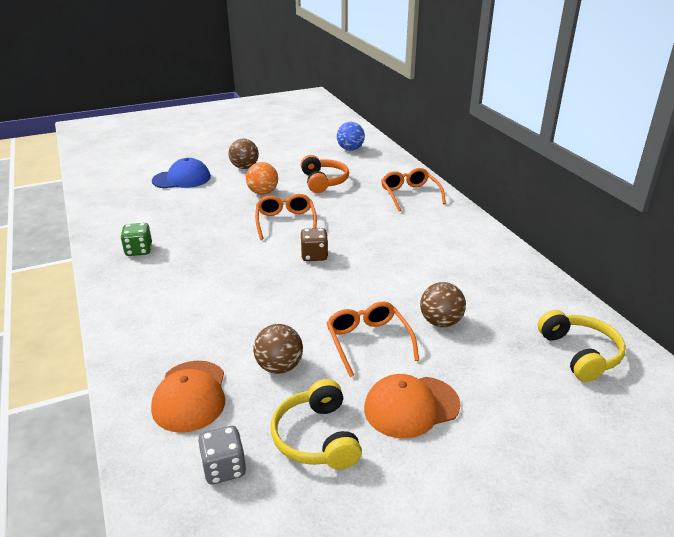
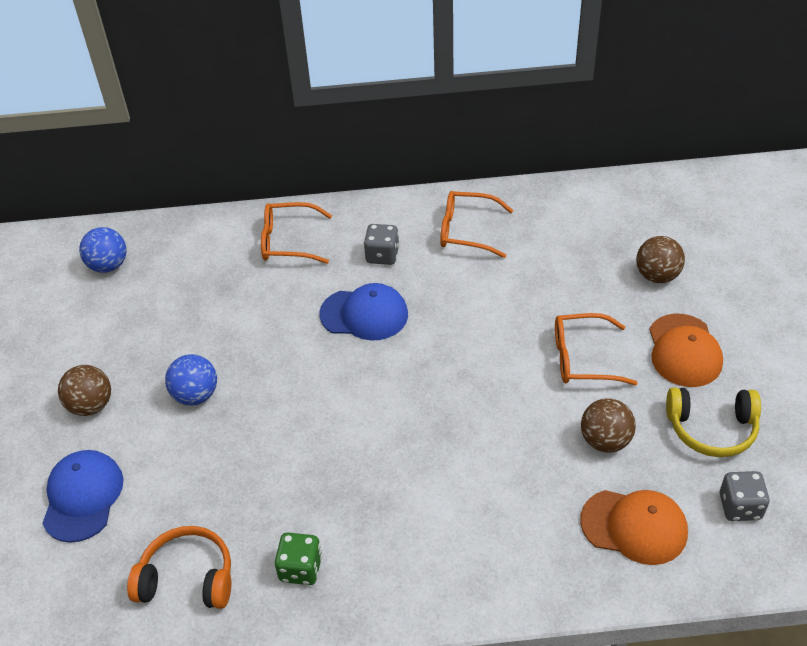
camera: 70 degrees left, 15 degrees up
orange ball [246,162,278,195] -> blue ball [165,354,217,406]
orange glasses [255,194,317,240] -> orange glasses moved to [440,191,513,258]
brown dice [300,228,328,261] -> none
orange headphones [301,155,349,193] -> orange headphones moved to [127,526,231,609]
brown ball [420,282,466,327] -> brown ball moved to [636,236,685,283]
yellow headphones [538,310,626,382] -> none
none -> blue cap [319,283,408,340]
none -> grey dice [364,224,399,265]

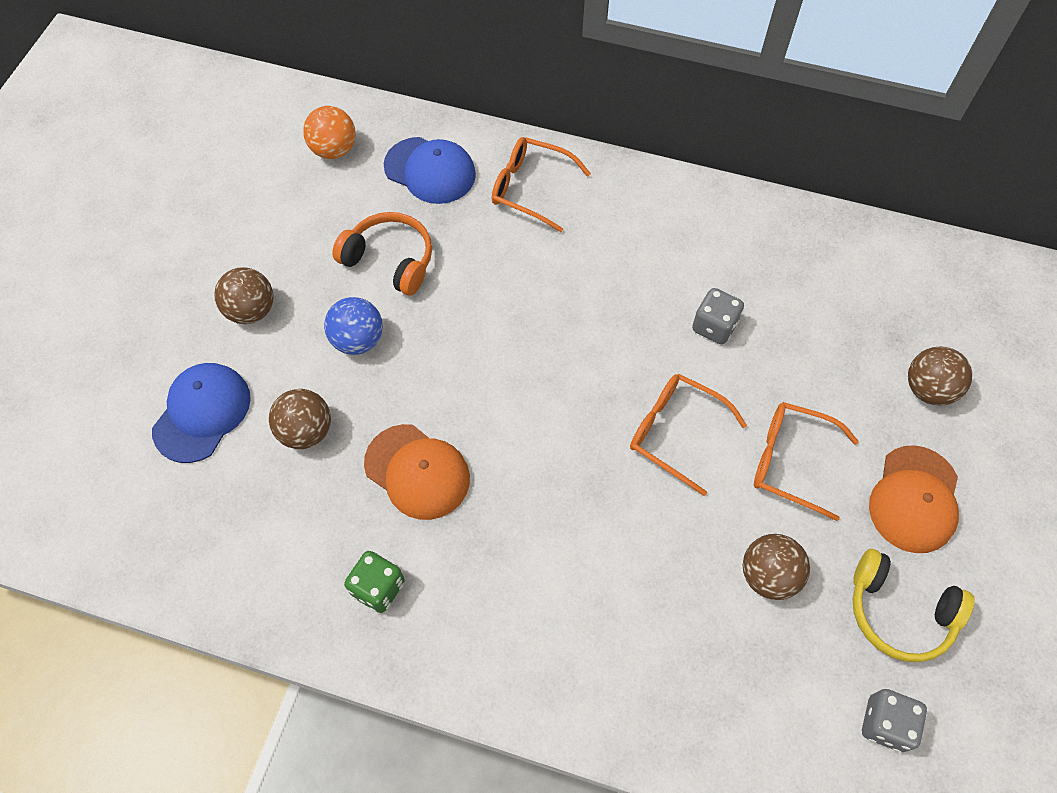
camera: 20 degrees right, 15 degrees up
blue ball [79,227,127,273] -> orange ball [303,106,356,159]
orange headphones [127,526,231,609] -> orange headphones moved to [332,212,432,295]
blue cap [319,283,408,340] -> blue cap moved to [384,137,476,204]
grey dice [364,224,399,265] -> grey dice moved to [692,288,744,344]
orange glasses [440,191,513,258] -> orange glasses moved to [630,374,747,496]
orange cap [580,490,688,565] -> orange cap moved to [364,424,470,520]
none -> brown ball [269,389,331,449]

